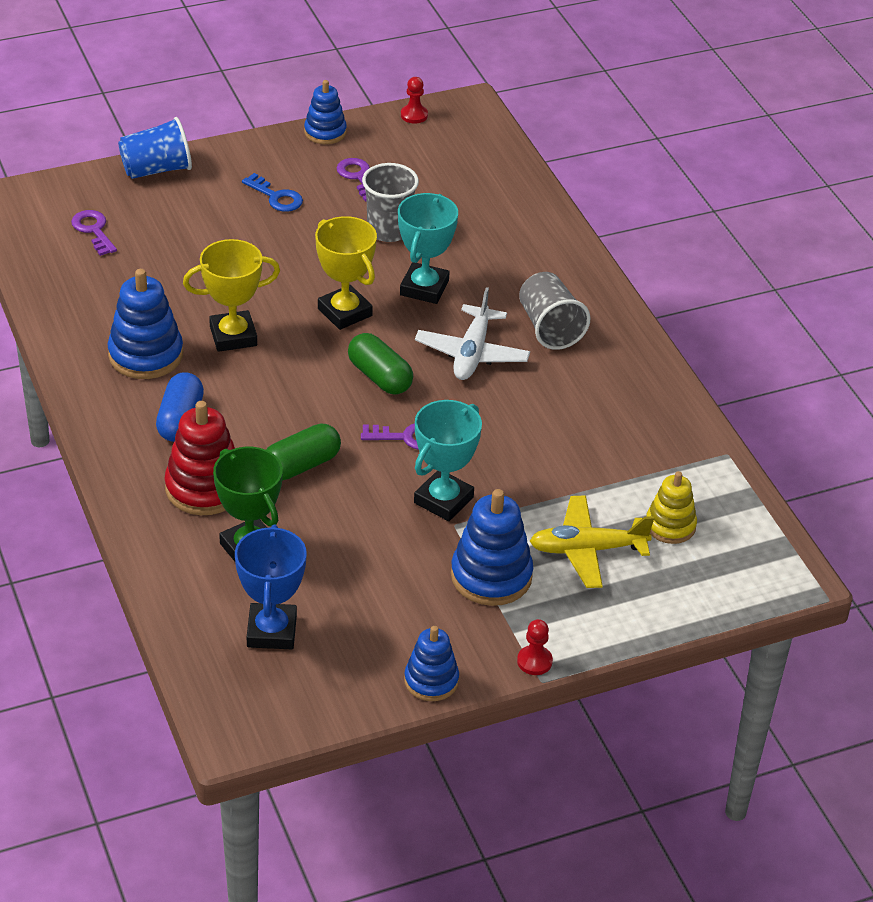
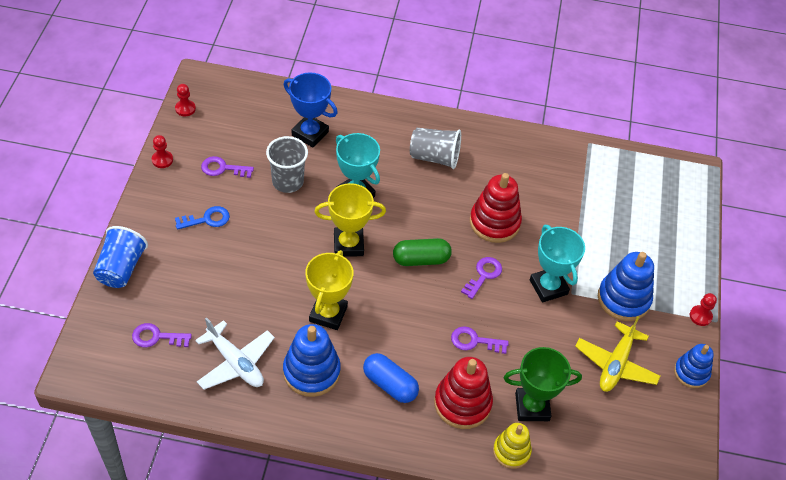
camera: 60 degrees left, 10 degrees up
blue trophy [235,525,307,649] -> blue trophy moved to [284,72,338,147]
green capsule [266,423,341,481] -> purple key [451,326,509,354]
blue stacking toy [304,80,347,144] -> red pawn [152,135,173,168]
white plane [415,287,530,380] -> white plane moved to [195,318,275,390]
yellow plane [530,495,654,588] -> yellow plane moved to [575,316,661,392]
yellow stacking toy [646,471,697,544] -> yellow stacking toy moved to [493,423,532,469]
none -> red stacking toy [470,173,522,243]

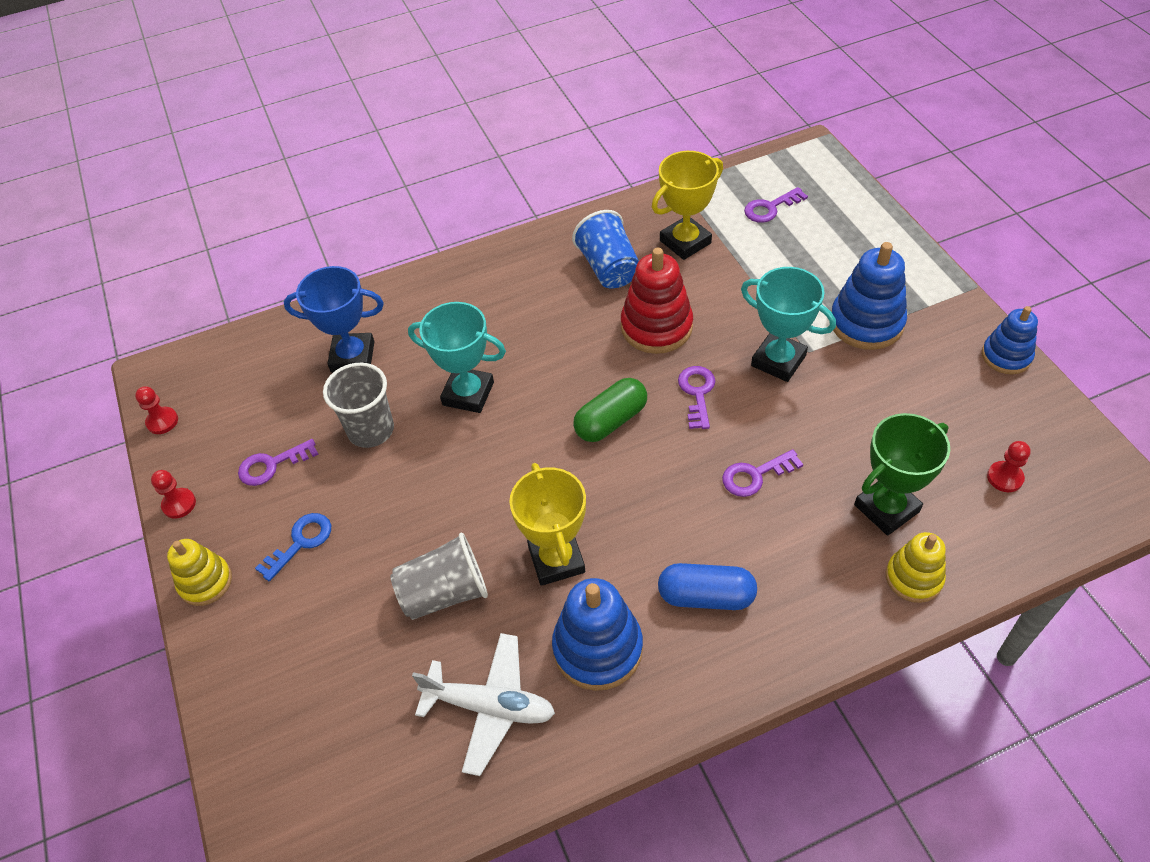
camera: 25 degrees left, 0 degrees up
blue cup [93,226,148,288] -> blue cup moved to [572,210,639,288]
purple key [132,323,192,347] -> purple key moved to [744,187,808,223]
yellow trophy [314,183,386,257] -> yellow trophy moved to [652,151,723,260]
grey cup [410,128,461,169] -> grey cup moved to [391,532,488,620]
red stacking toy [434,357,493,429] -> none
yellow plane [575,316,661,392] -> none
red pawn [690,293,717,326] -> red pawn moved to [987,441,1031,492]
none -> yellow stacking toy [167,539,232,606]

